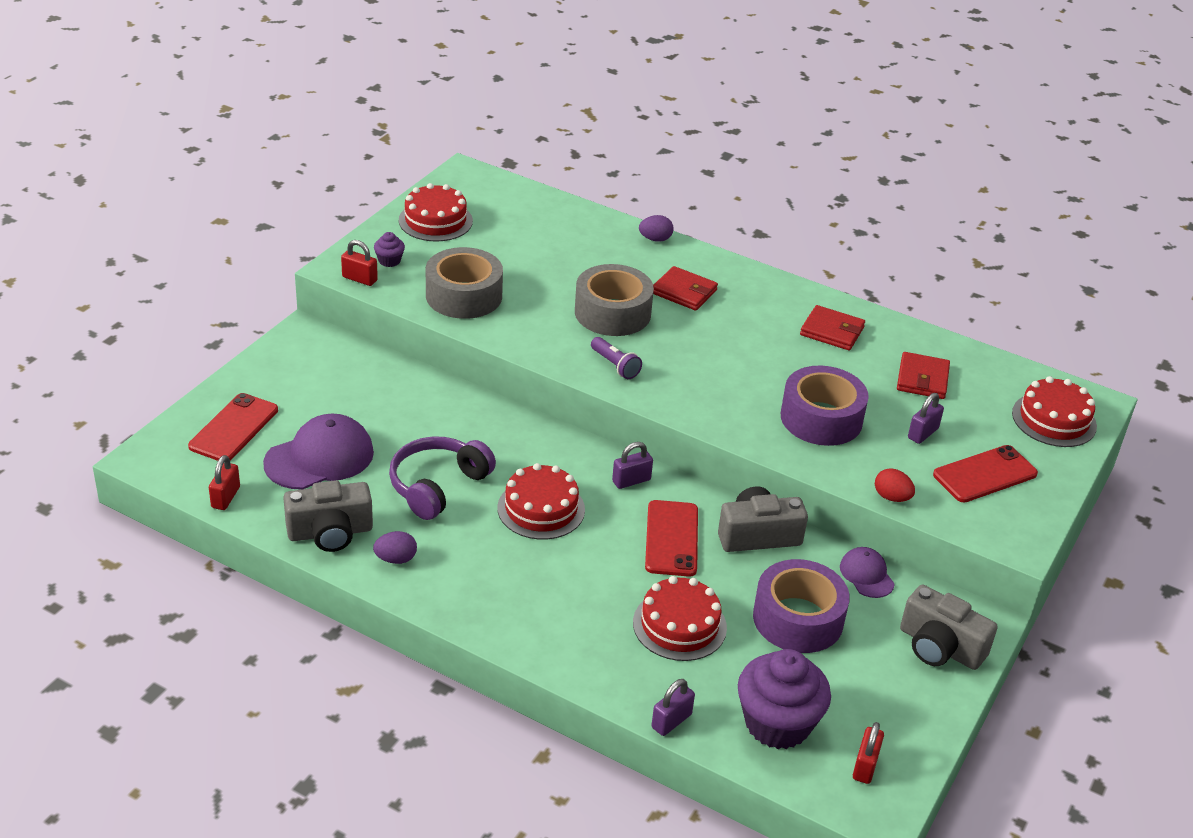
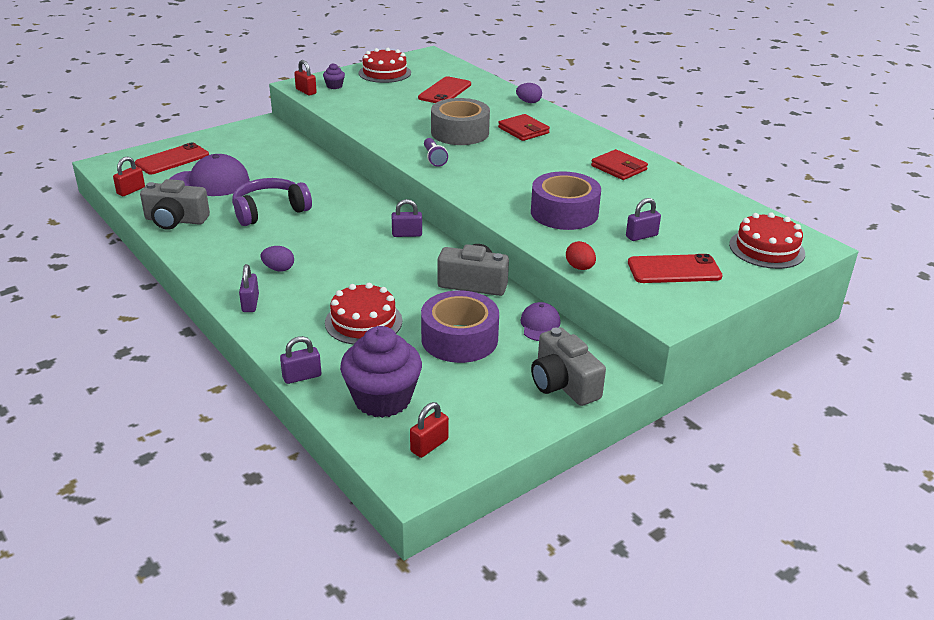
camera: 25 degrees right, 5 degrees down
purple egg [373,531,417,564] -> purple egg moved to [261,246,294,271]
grey tape [426,247,503,319] -> none
red cake [497,463,585,540] -> none
red phone [645,500,698,577] -> red phone moved to [418,76,471,103]
red wallet [897,352,950,399] -> none
none -> purple padlock [239,264,259,312]

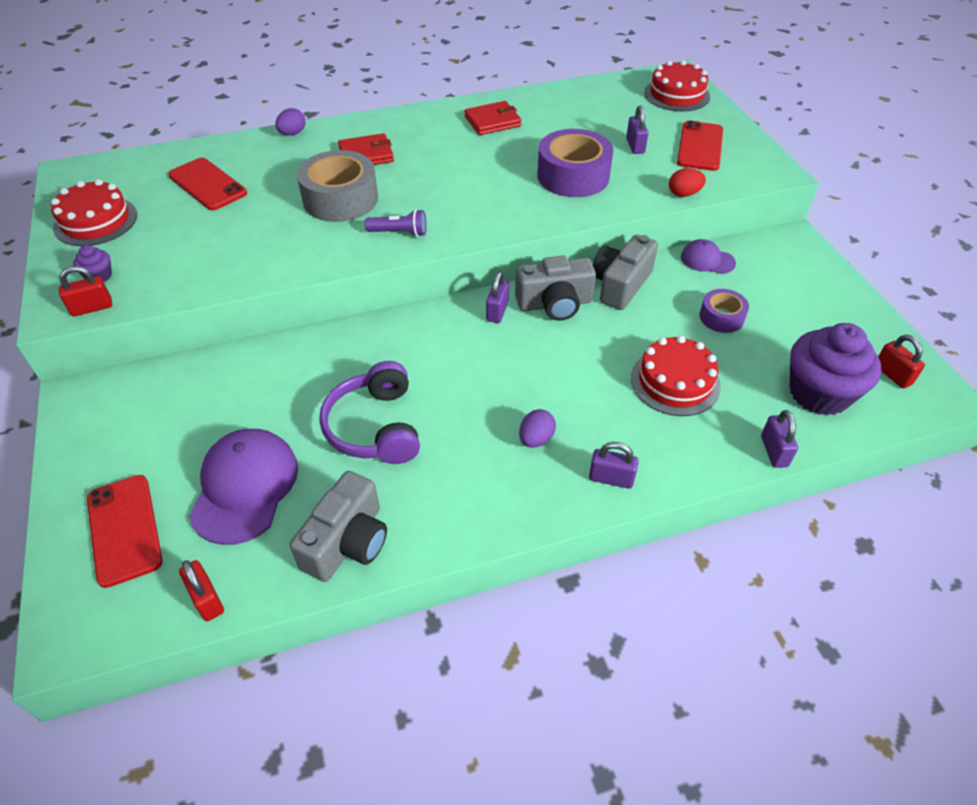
camera: 70 degrees left, 15 degrees up
purple tape [421,290,499,363] -> purple tape [700,289,749,333], size x0.55
grey camera [531,327,606,406] -> grey camera moved to [515,255,596,321]

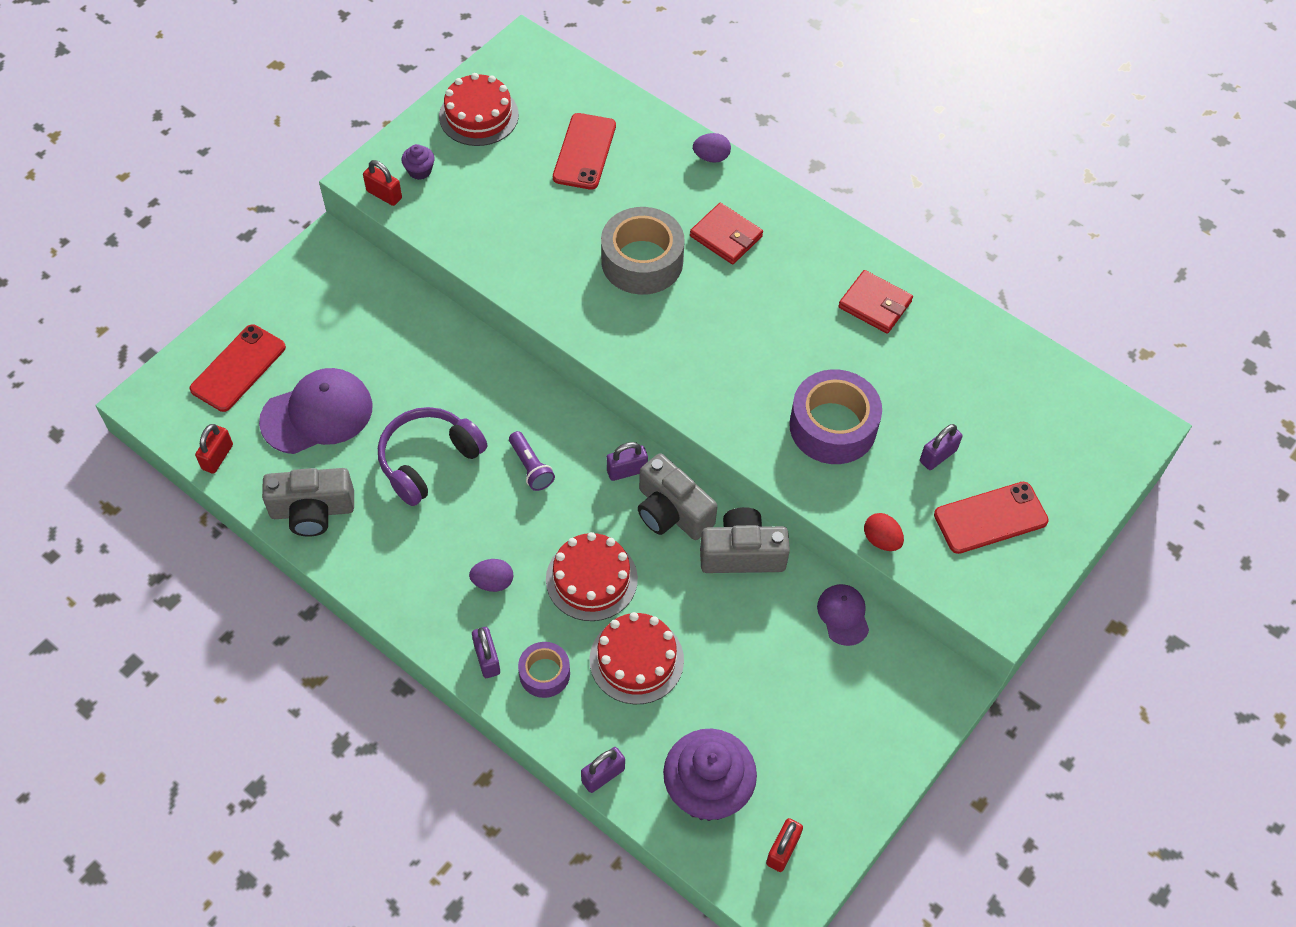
camera: 55 degrees right, 10 degrees up
purple flashlight [365,209,427,237] -> purple flashlight moved to [509,431,555,491]
red cake [644,60,710,111] -> red cake moved to [546,532,638,621]
purple tape [700,289,749,333] -> purple tape moved to [518,642,570,698]

